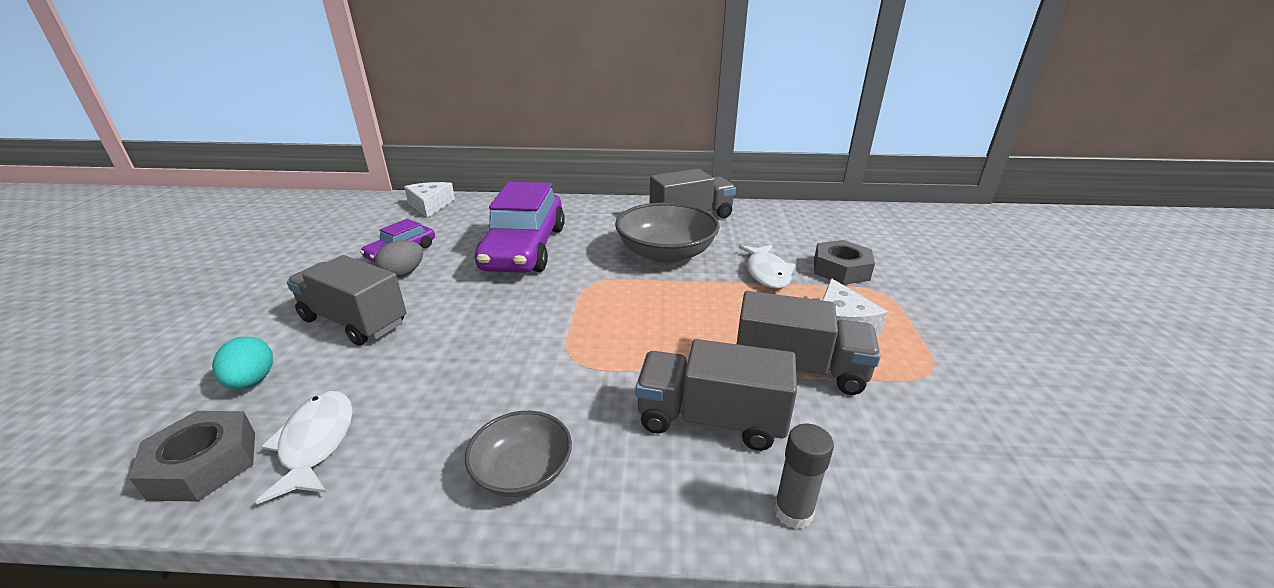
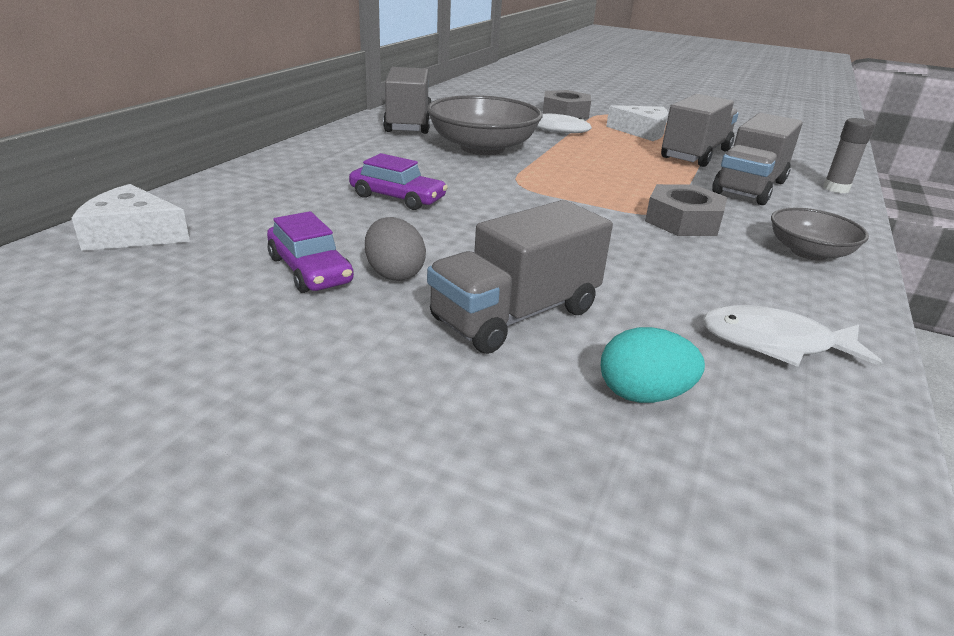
camera: 70 degrees left, 0 degrees up
grey nut [129,411,255,501] -> grey nut moved to [645,184,727,236]
purple car [475,182,565,273] -> purple car [349,153,448,210], size x0.48

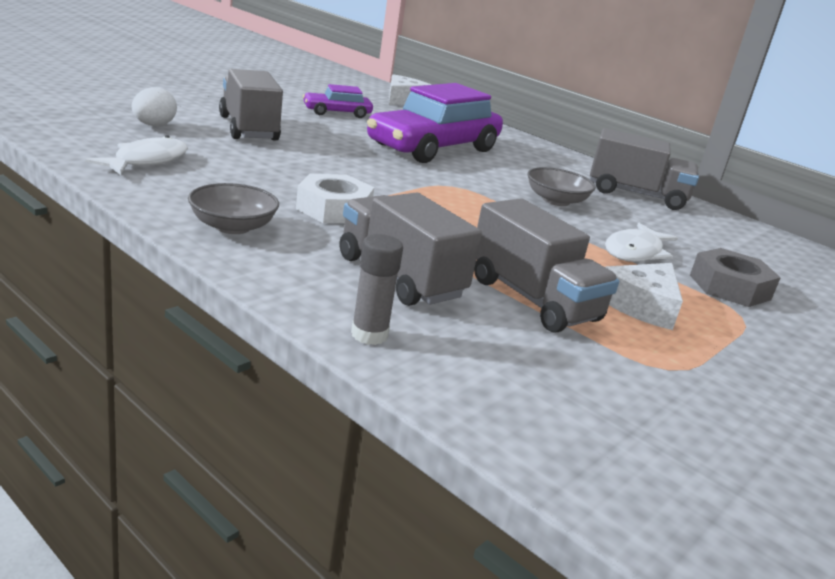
camera: 105 degrees right, 5 degrees down
purple car [349,153,448,210] -> purple car [367,83,503,163], size x2.08
grey egg [365,217,426,281] -> none
grey bowl [427,95,543,155] -> grey bowl [527,167,596,206], size x0.58
turquoise egg [601,327,705,403] -> white egg [132,87,177,126]
grey nut [645,184,727,236] -> white nut [296,174,374,223]

